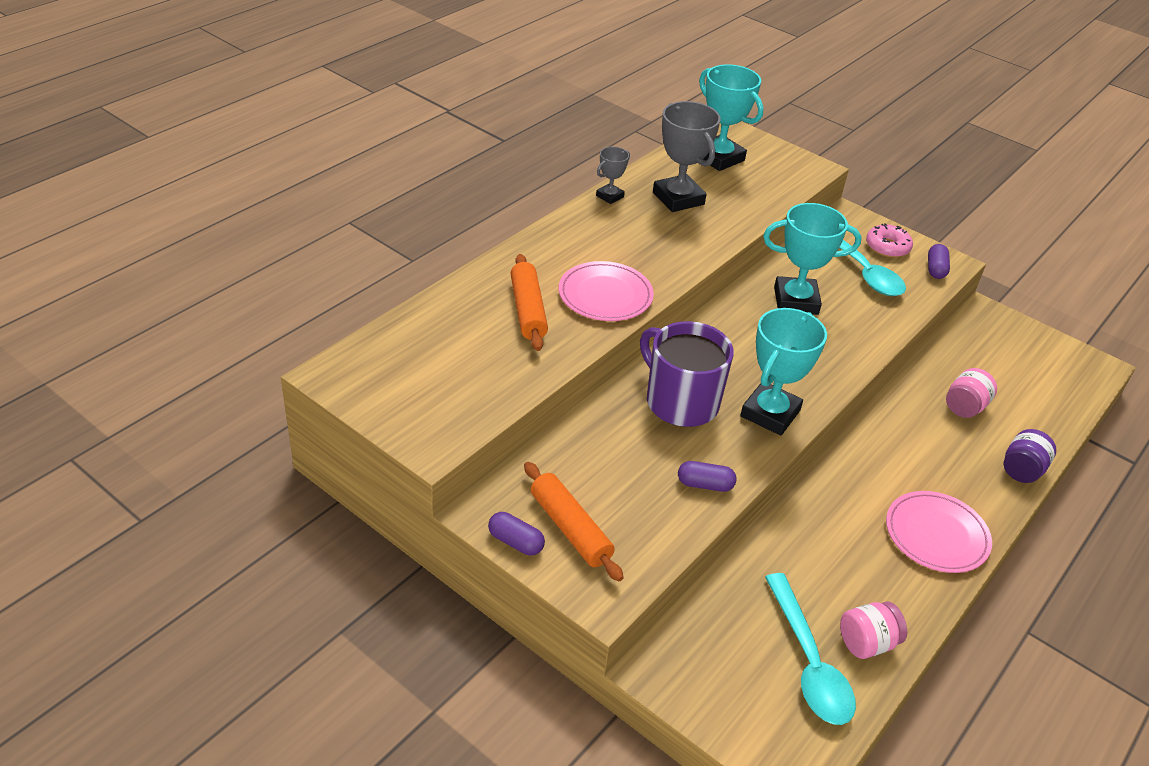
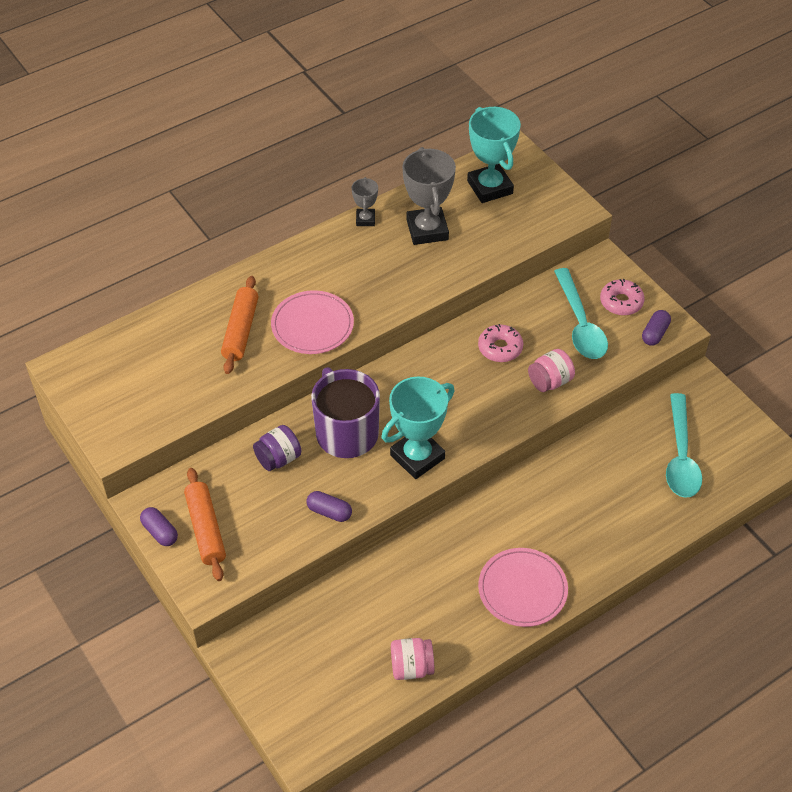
camera: 20 degrees right, 10 degrees up
grey trophy [596,147,630,204] -> grey trophy turned 60 degrees counterclockwise [351,177,378,226]
turquoise trophy [763,203,861,315] -> pink donut [478,324,523,362]
turquoise spoon [765,573,856,725] -> turquoise spoon moved to [666,393,702,498]
pink jar [946,368,997,418] -> pink jar moved to [528,349,575,392]
purple jar [1004,429,1056,483] -> purple jar moved to [253,425,301,471]

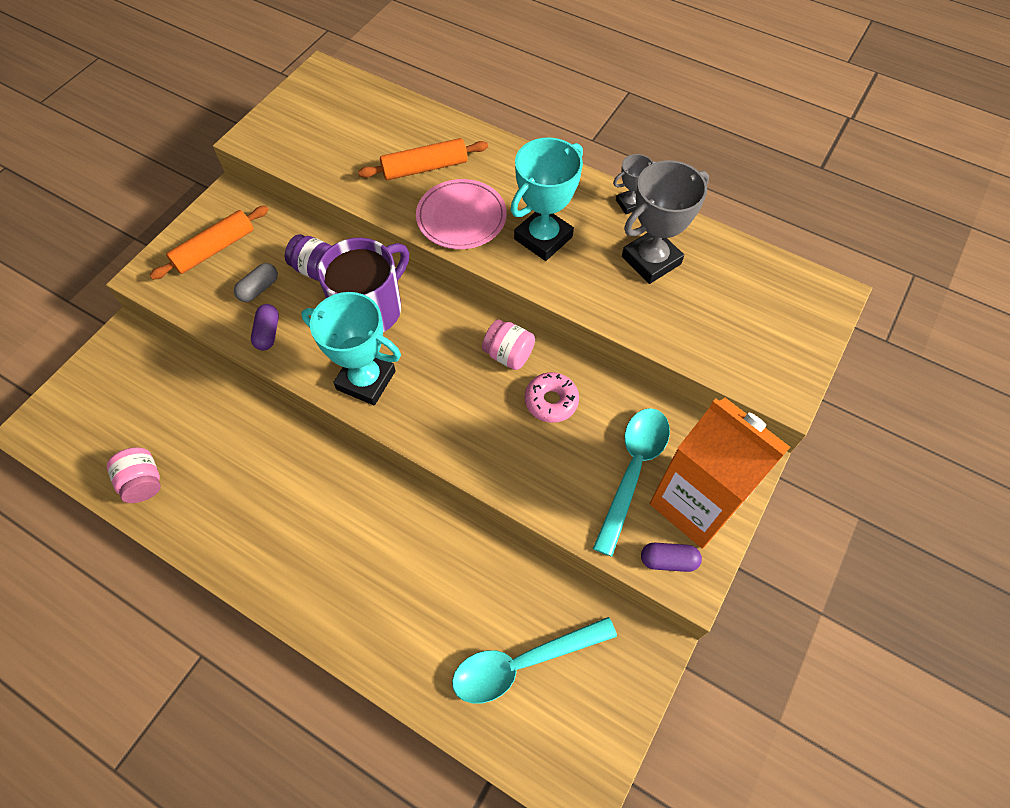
camera: 65 degrees right, 10 degrees up
purple capsule [140,507,178,546] -> none
turquoise trophy [467,107,521,203] -> turquoise trophy moved to [510,138,583,261]
pink plate [478,548,568,627] -> none
pink jar [528,349,575,392] -> pink jar moved to [482,319,535,370]
turquoise spoon [554,268,608,359] -> turquoise spoon turned 150 degrees clockwise [593,408,670,557]
pink donut [600,279,645,316] -> orange carton [650,398,790,549]
none -> grey capsule [234,263,278,302]

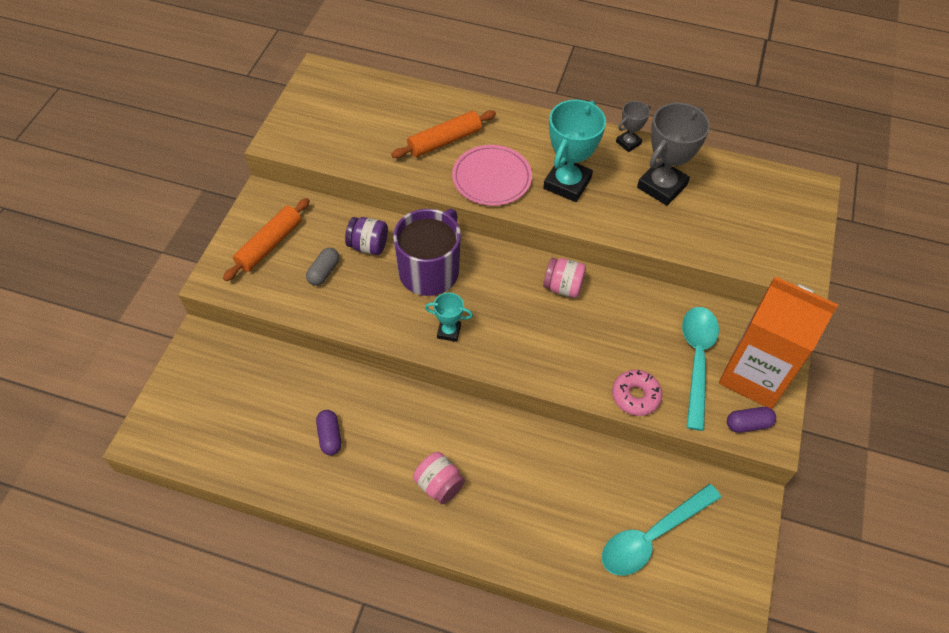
camera: 15 degrees left, 5 degrees down
pink jar [107,447,161,503] -> pink jar moved to [413,452,465,504]
purple capsule [251,304,279,350] -> purple capsule moved to [316,410,341,455]
turquoise trophy [301,292,401,405] -> turquoise trophy [425,292,473,342], size x0.52
pink donut [525,372,579,423] -> pink donut moved to [612,370,662,416]

